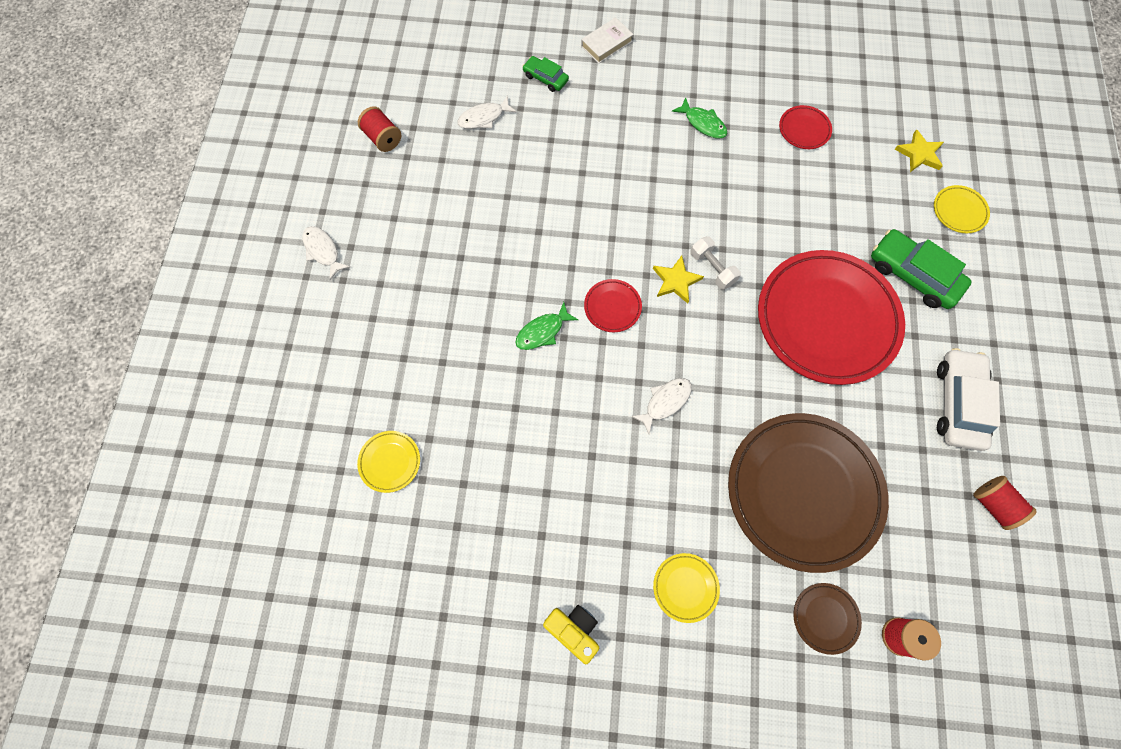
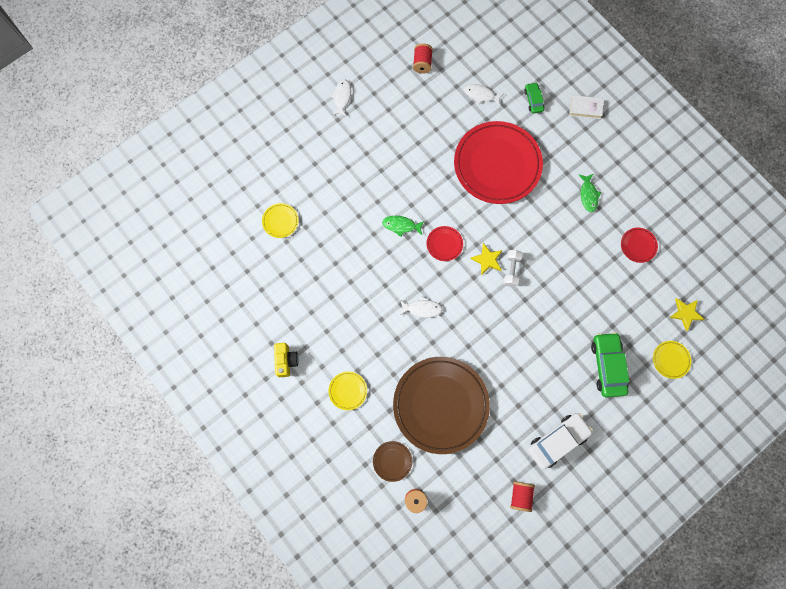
camera: 45 degrees right, 5 degrees up
red plate [758,250,905,385] -> red plate moved to [454,121,543,204]

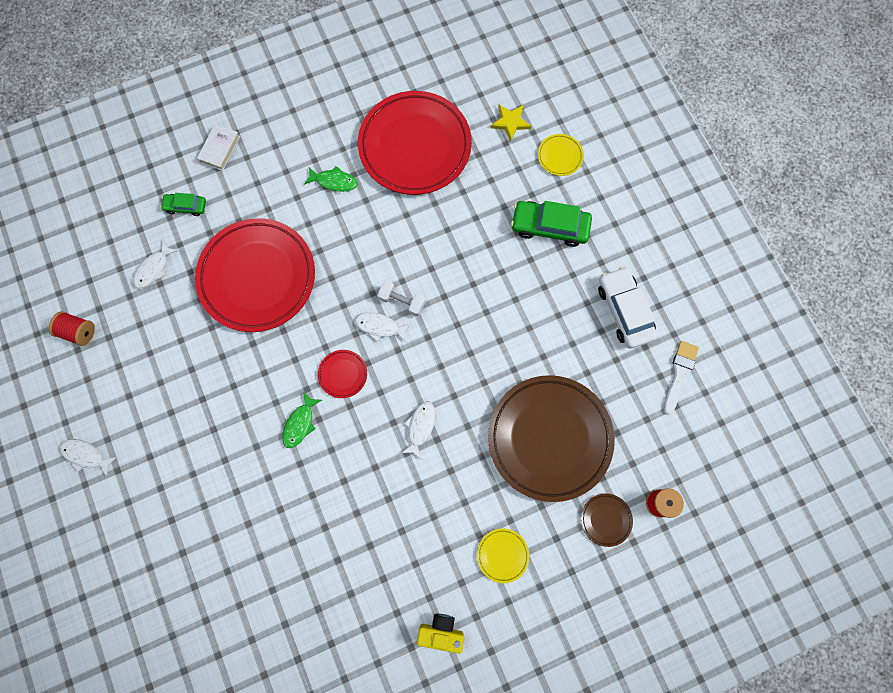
camera: 75 degrees left, 0 degrees up
yellow plate [262,203,298,238] -> none
yellow star [470,243,502,276] -> white fish [355,312,411,342]
red spool [510,481,535,512] -> white brush [663,341,699,415]
red plate [621,228,658,263] -> red plate [358,91,472,195], size x2.47

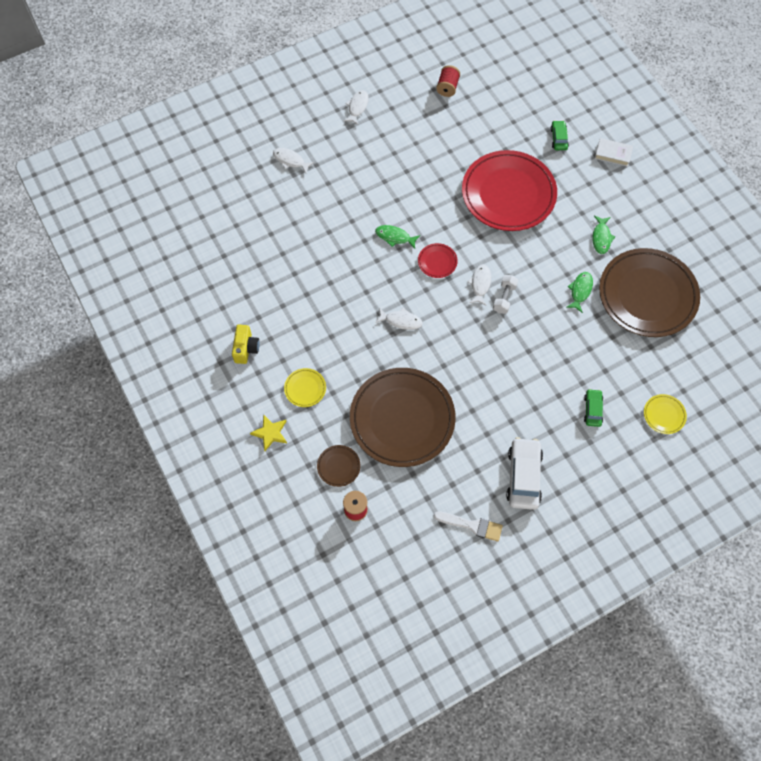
camera: 85 degrees right, 10 degrees down
white fish [133,241,179,288] -> white fish moved to [273,148,315,174]
red plate [358,91,472,195] -> brown plate [599,248,700,337]
yellow star [491,105,531,142] -> yellow star moved to [250,414,287,451]
green car [511,201,592,247] -> green car [584,389,603,427], size x0.55
white car [598,267,658,348] -> white car turned 60 degrees counterclockwise [506,437,543,510]
none -> green fish [566,272,593,313]

